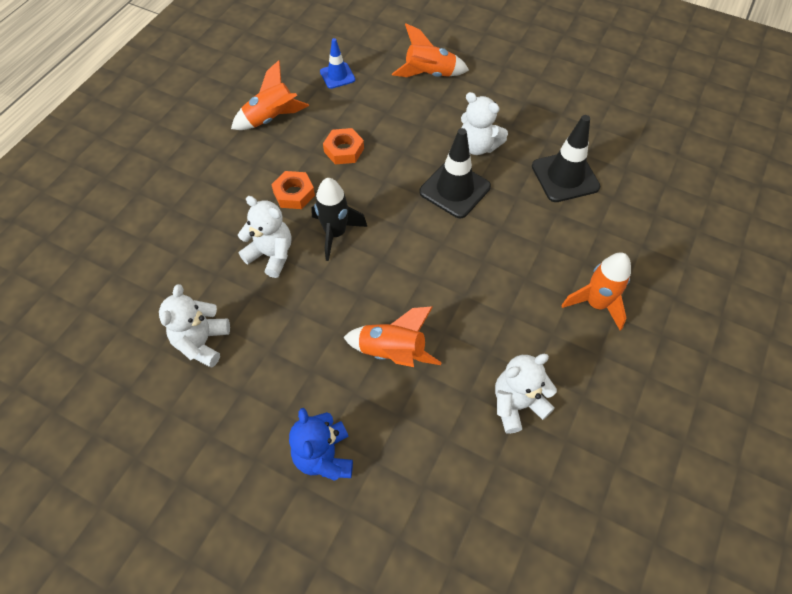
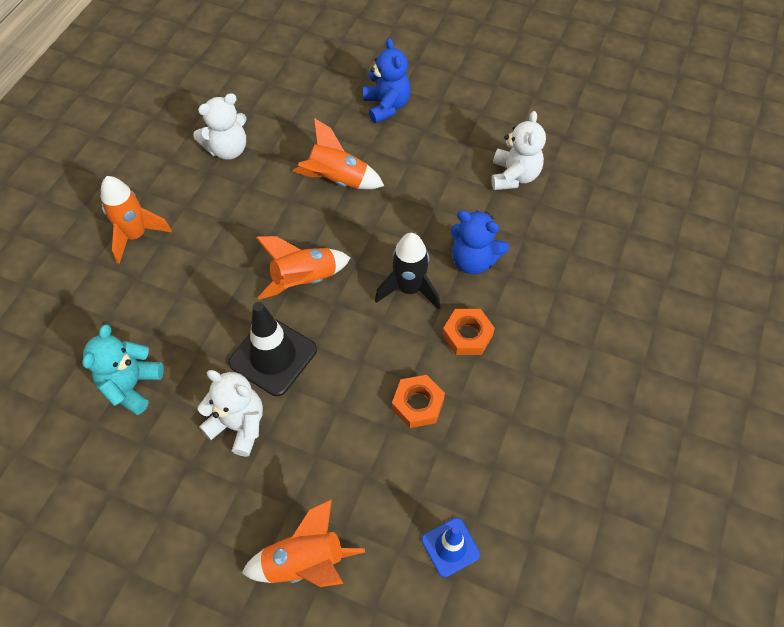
camera: 175 degrees right, 0 degrees up
orange rocket [231,60,309,130] -> orange rocket moved to [256,236,350,300]
white teddy bear [238,196,291,278] -> blue teddy bear [451,210,509,274]
black traffic cone [532,115,600,202] -> turquoise teddy bear [82,324,163,415]

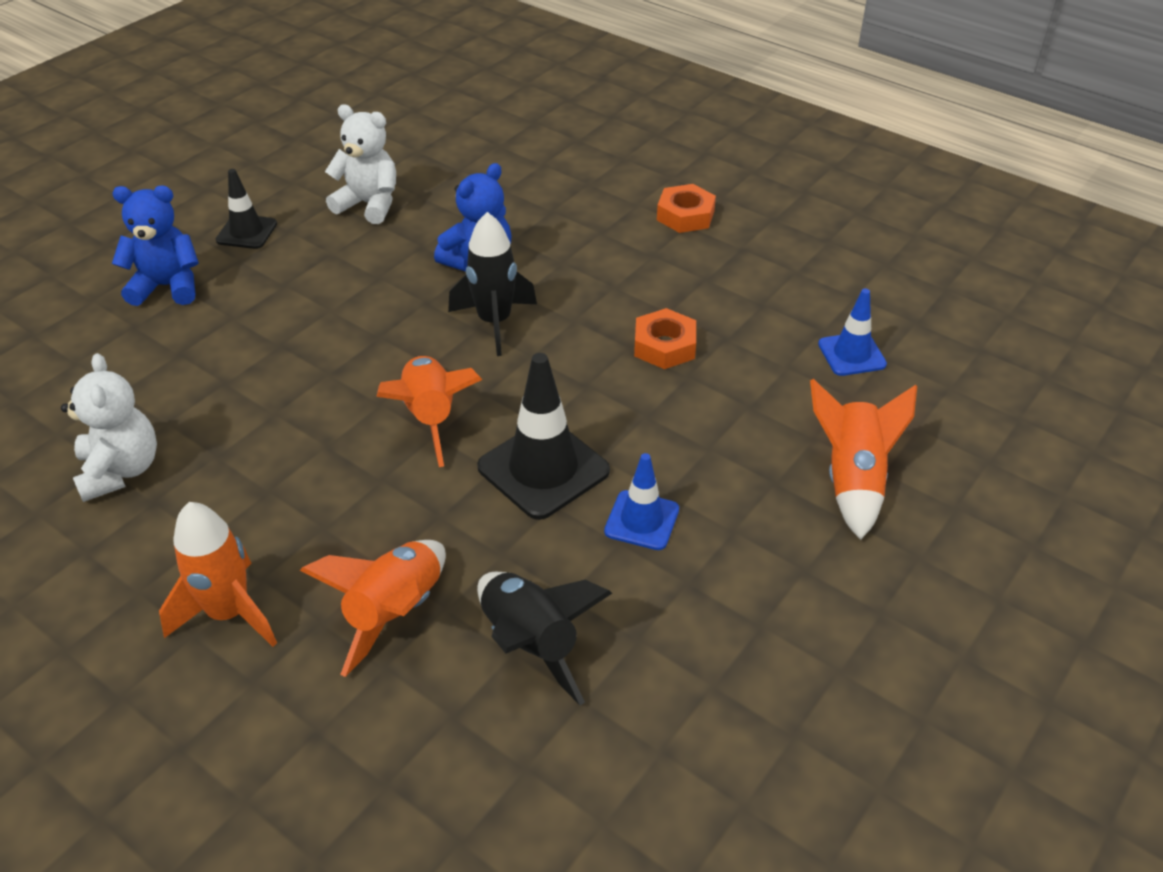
camera: 75 degrees left, 15 degrees down
turquoise teddy bear [82,324,163,415] -> black rocket [477,572,612,705]
white teddy bear [198,370,263,457] -> blue traffic cone [604,453,679,550]
orange rocket [293,118,384,189] -> orange rocket moved to [300,540,446,677]
orange nut [442,309,495,355] -> orange nut moved to [657,184,716,233]
none -> black traffic cone [216,169,277,249]

